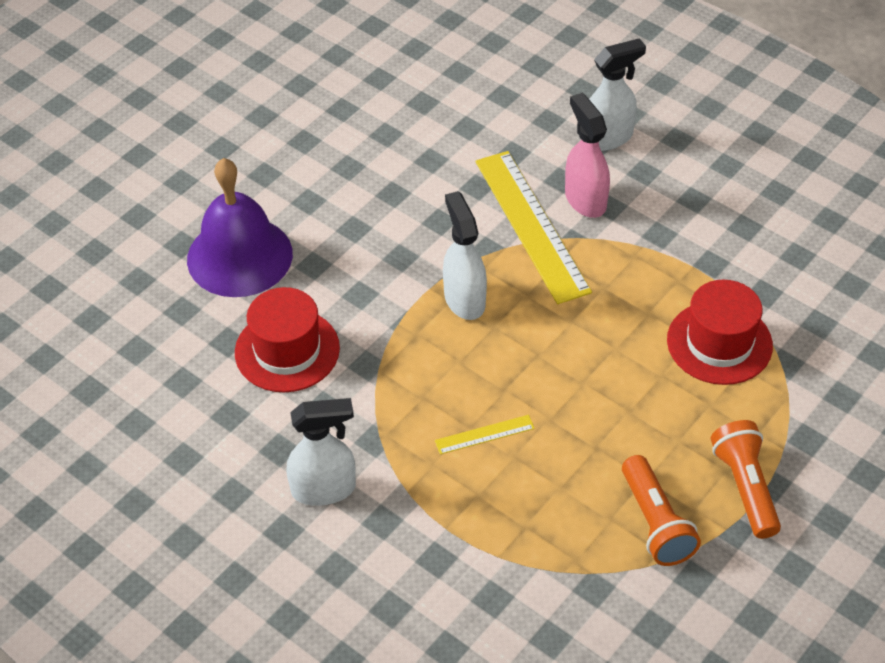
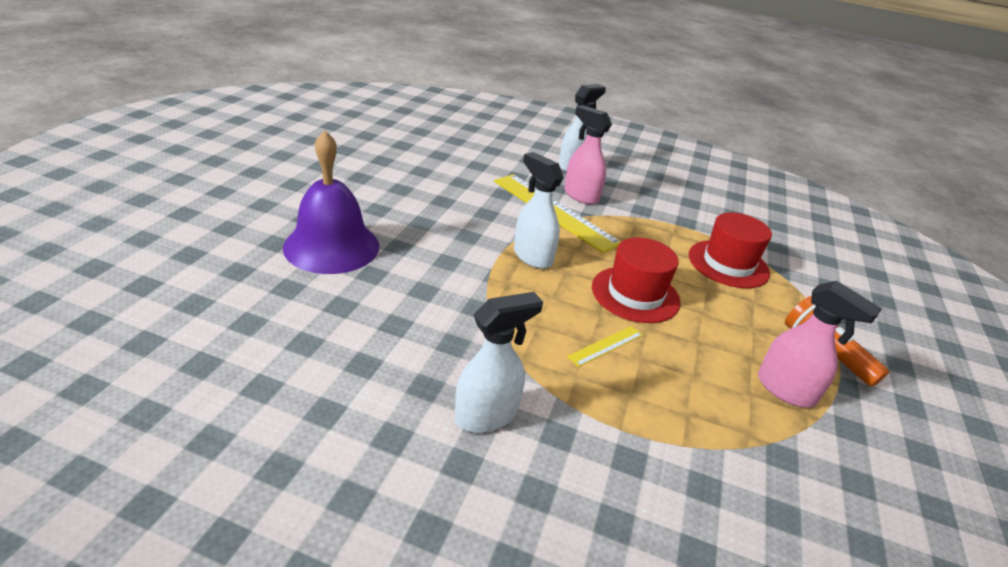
camera: 25 degrees left, 15 degrees down
red hat [235,287,340,392] -> red hat moved to [592,237,680,323]
orange flashlight [622,455,701,566] -> pink spray bottle [758,281,882,408]

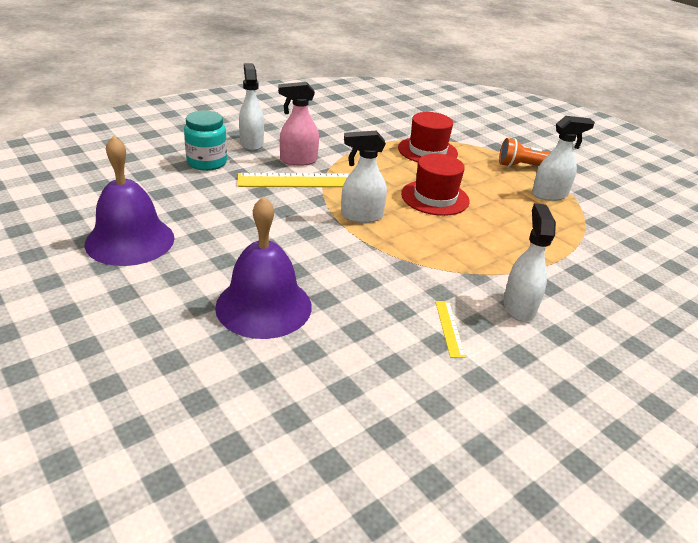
camera: 55 degrees left, 0 degrees up
yellow ruler [567,326,643,367] -> yellow ruler moved to [435,301,466,358]
pink spray bottle [758,281,882,408] -> white spray bottle [532,116,595,201]
none -> purple bell [85,136,174,266]
none -> turquoise jar [184,110,227,171]

